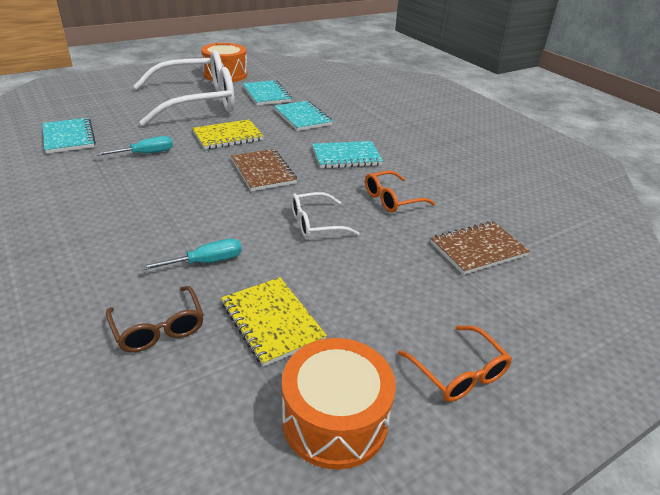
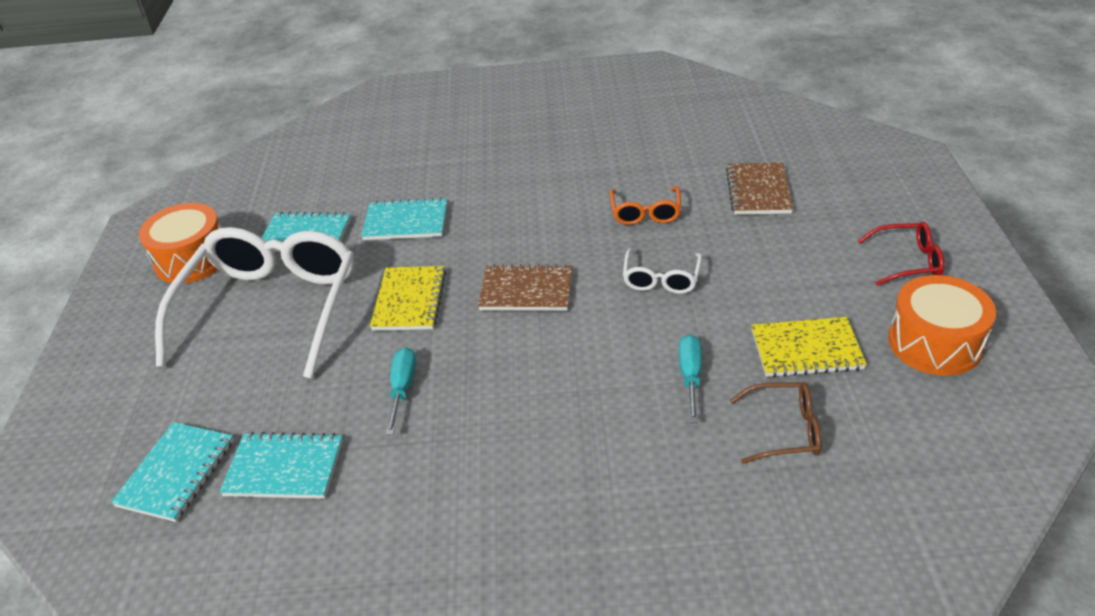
camera: 55 degrees left, 5 degrees up
turquoise notebook [312,141,383,169] -> turquoise notebook moved to [111,422,234,522]
orange glasses [398,325,512,402] -> red glasses [858,222,944,286]

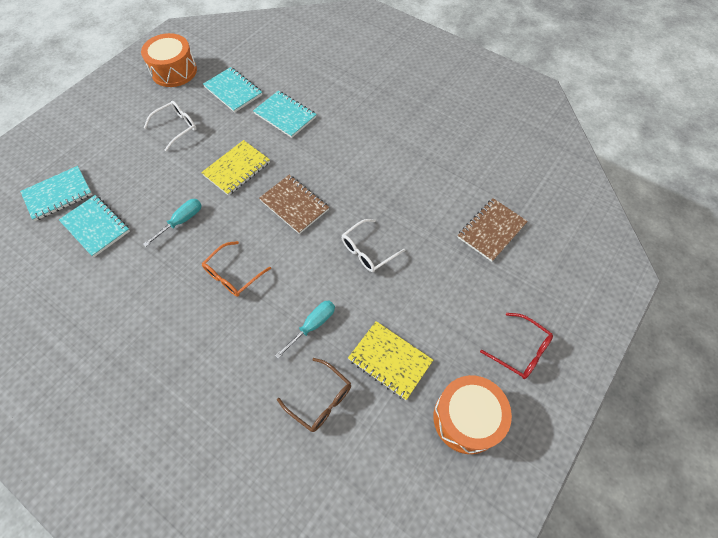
camera: 35 degrees right, 20 degrees up
white glasses [155,227,354,379] -> white glasses [144,101,196,151], size x0.44
orange glasses [610,186,681,225] -> orange glasses moved to [202,241,271,297]

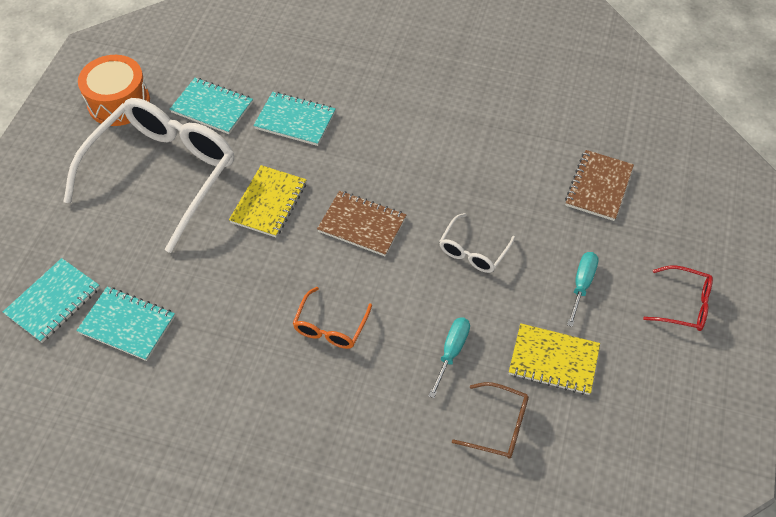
camera: 20 degrees left, 5 degrees down
turquoise screwdriver [143,199,202,246] -> turquoise screwdriver moved to [567,252,599,327]
white glasses [144,101,196,151] -> white glasses [63,98,234,253], size x2.29
orange drum [433,375,512,454] -> none

